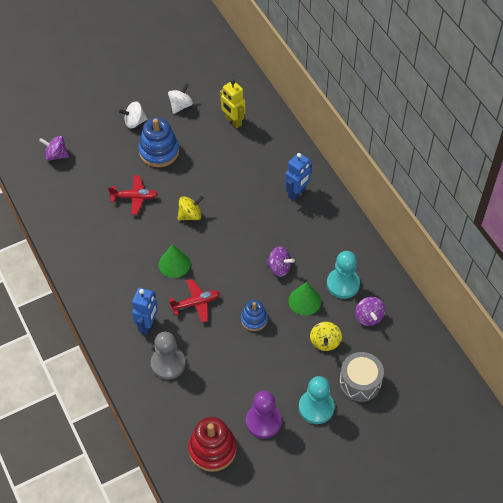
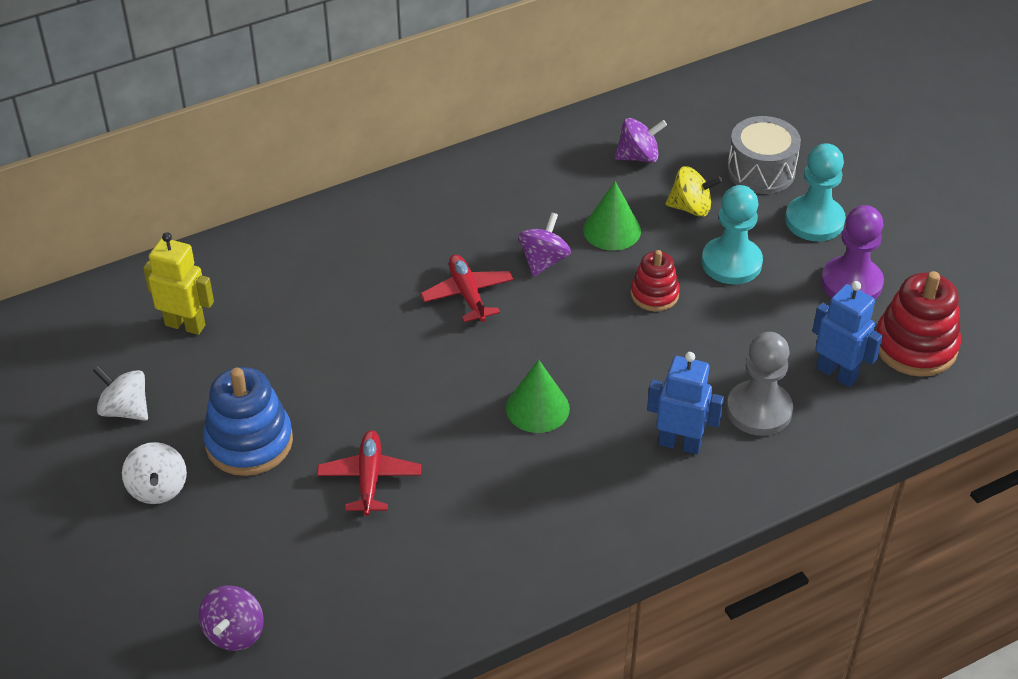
camera: 90 degrees left, 10 degrees down
red plane [169,279,220,323] -> red plane moved to [421,254,513,322]
yellow spinning top [177,196,204,220] -> none
yellow robot [220,80,245,128] -> yellow robot turned 120 degrees counterclockwise [143,232,214,335]
blue stacking toy [241,300,268,331] -> red stacking toy [630,250,680,311]
blue robot [285,153,312,201] -> blue robot moved to [812,281,883,387]
turquoise pawn [327,251,360,299] -> turquoise pawn moved to [702,185,763,284]

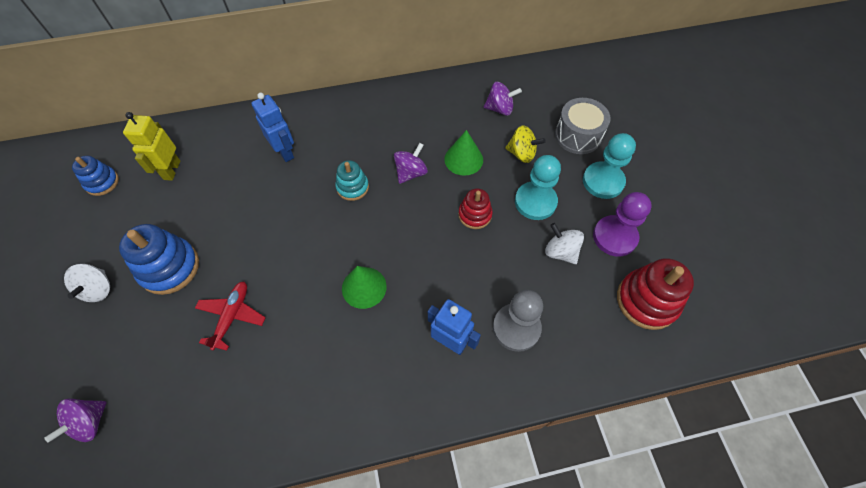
camera: 15 degrees right, 15 degrees up
white spinning top [93,365,148,421] -> white spinning top moved to [545,223,584,264]
yellow robot [143,232,214,335] -> yellow robot turned 120 degrees counterclockwise [123,112,180,181]
red plane [421,254,513,322] -> turquoise stacking toy [335,160,369,201]
blue robot [812,281,883,387] -> blue robot moved to [251,93,294,162]
none -> blue stacking toy [72,156,119,196]

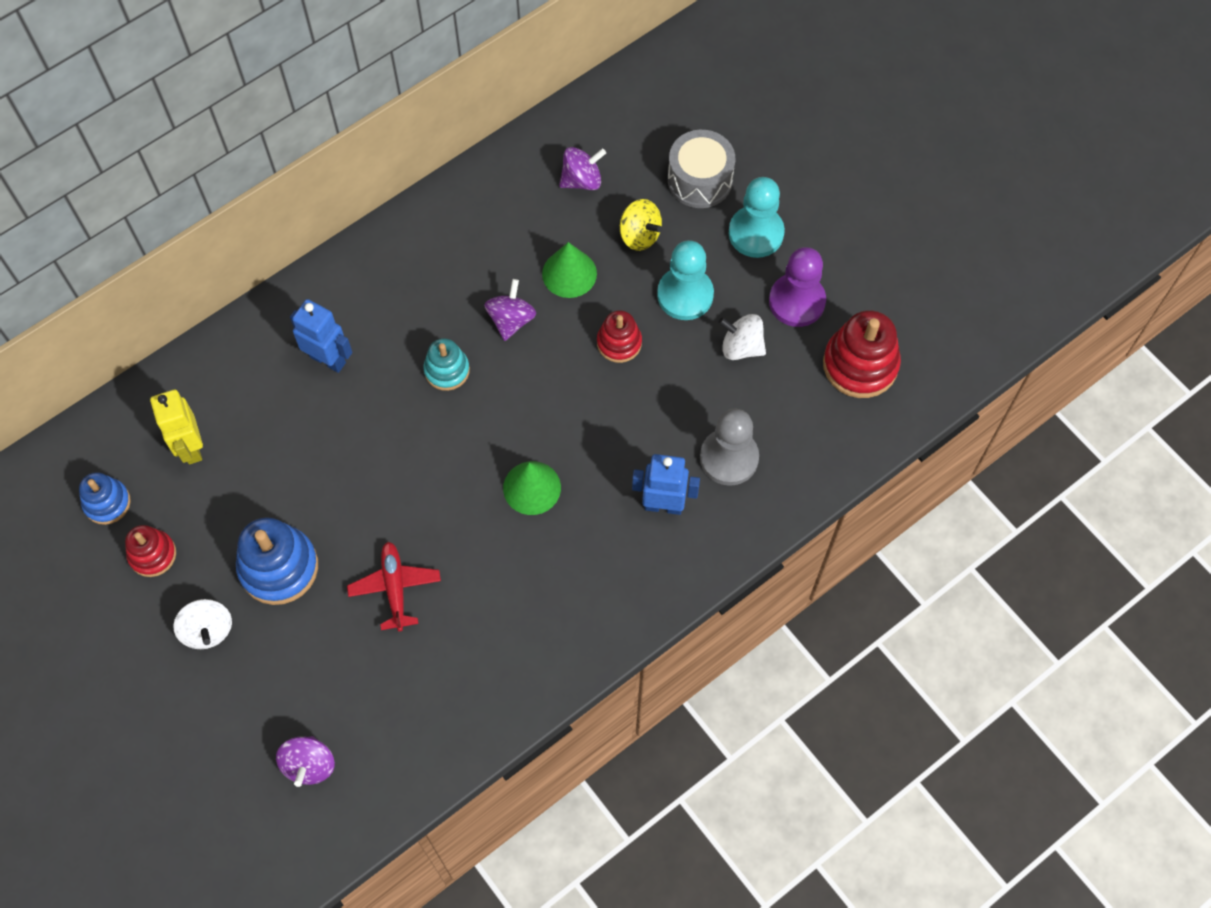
camera: 25 degrees left, 5 degrees up
yellow spinning top [505,125,546,163] -> yellow spinning top turned 45 degrees clockwise [620,199,662,251]
none -> red stacking toy [125,525,176,577]

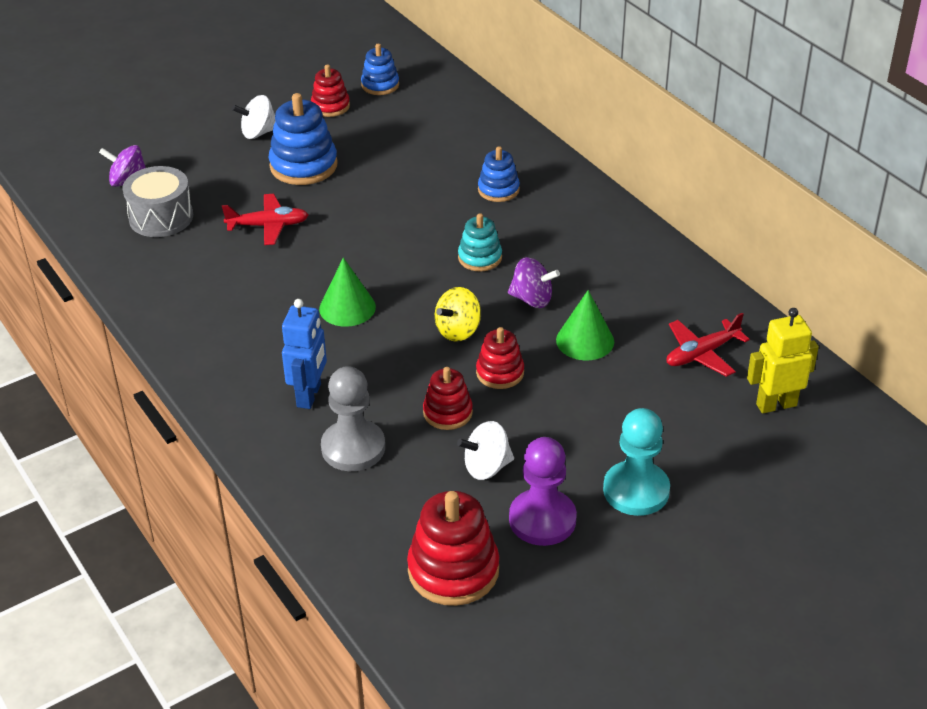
camera: 95 degrees right, 25 degrees down
yellow robot [150,390,203,464] -> yellow robot moved to [747,308,819,413]
blue robot [290,299,352,373] -> blue stacking toy [478,146,520,202]
purple spinning top [559,147,606,190] -> red plane [666,313,750,377]
yellow spinning top [620,199,662,251] -> yellow spinning top moved to [435,287,481,342]
turquoise pawn [657,240,714,320] -> none
grey drum [668,130,735,208] -> grey drum moved to [122,166,193,237]
white spinning top [719,314,766,360] -> white spinning top turned 135 degrees counterclockwise [457,421,514,480]
none -> red stacking toy [423,367,473,430]

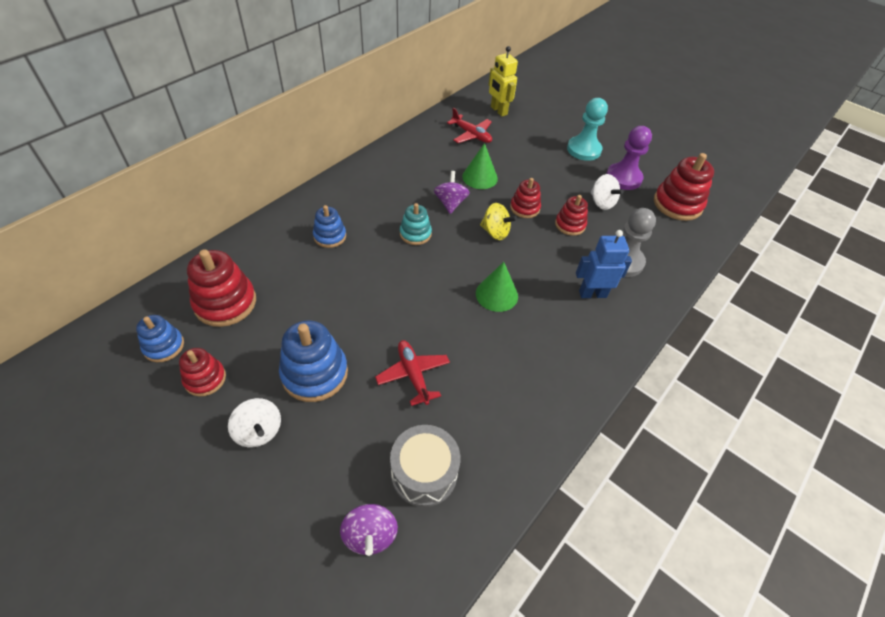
camera: 110 degrees left, 10 degrees up
none -> red stacking toy [187,249,256,327]

